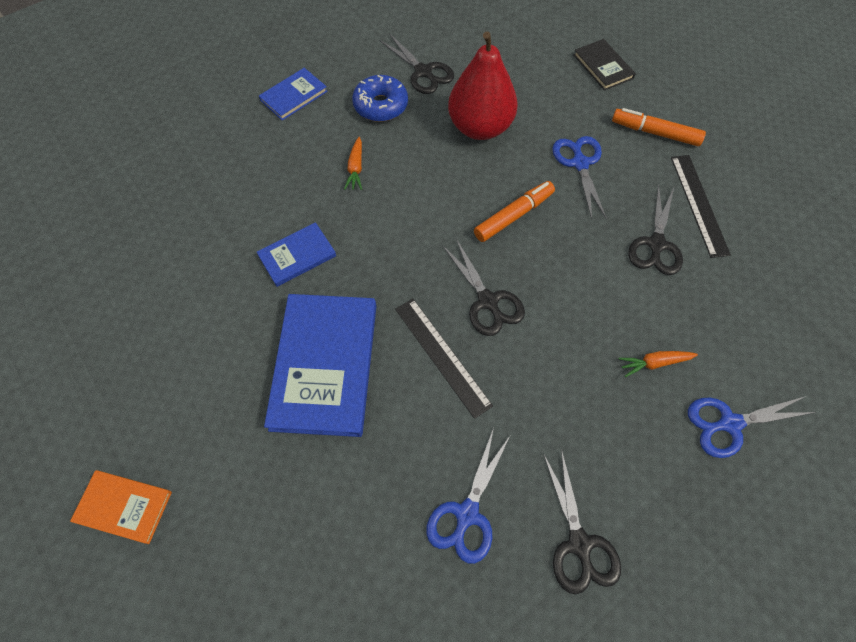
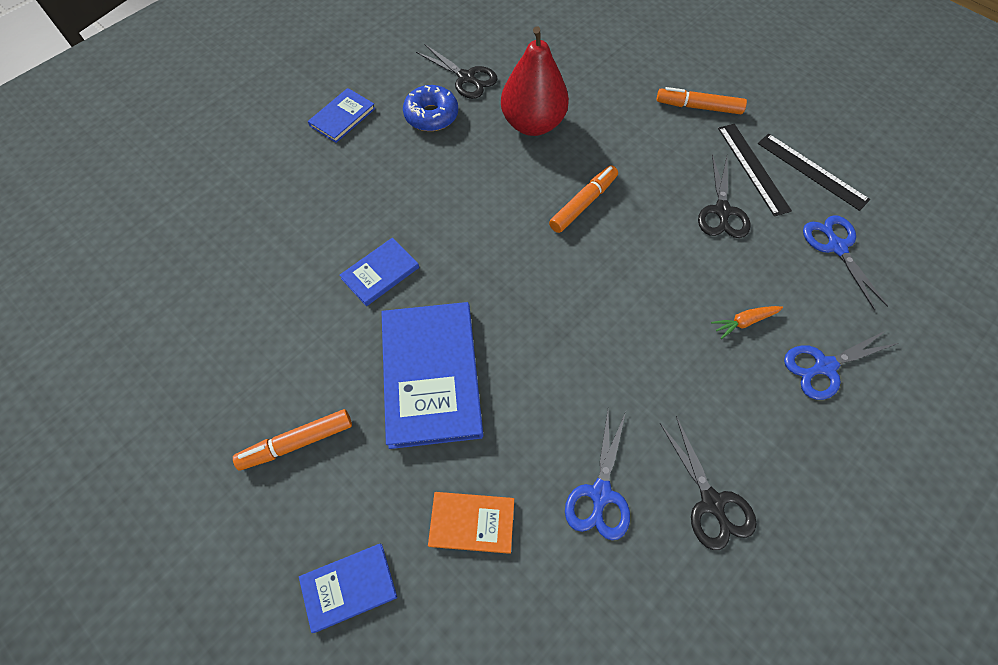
camera: 10 degrees left, 0 degrees up
orange book [70,470,172,544] -> orange book moved to [428,492,514,554]
orange carrot [344,137,362,190] -> none
black ruler [395,299,493,419] -> black ruler moved to [758,134,870,211]
black scissors [442,239,525,336] -> none
blue scissors [552,136,607,219] -> blue scissors moved to [803,215,888,311]
black book [574,39,636,91] -> none
none -> orange marker [233,409,352,470]
none -> blue book [299,544,397,633]

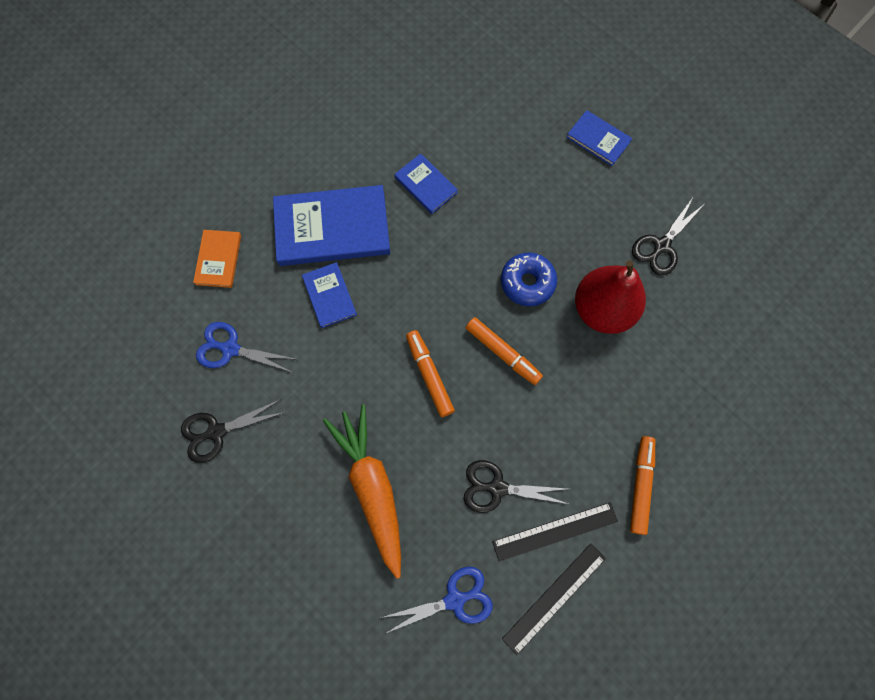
camera: 90 degrees right, 10 degrees up
orange marker [233,409,352,470] -> orange marker moved to [406,330,455,417]
blue book [299,544,397,633] -> blue book moved to [302,262,357,328]
blue donut [403,85,458,131] -> blue donut moved to [501,253,557,306]
orange carrot [711,306,783,339] -> orange carrot [323,404,401,579], size x2.45
blue scissors [784,331,899,400] -> none

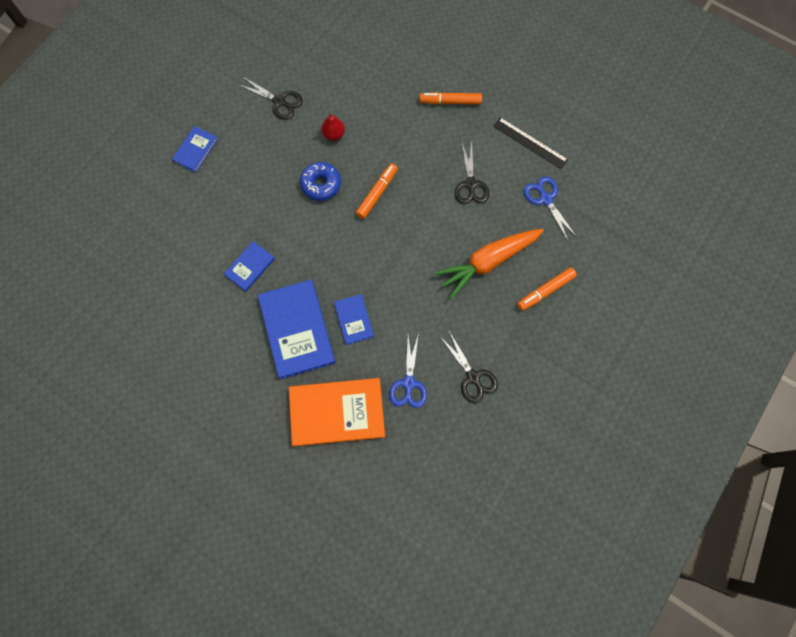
camera: 100 degrees left, 0 degrees up
orange book [193,230,241,288] -> orange book [289,378,385,446], size x1.94
blue book [302,262,357,328] -> blue book turned 75 degrees counterclockwise [334,294,374,345]
orange marker [406,330,455,417] -> orange marker moved to [517,267,577,311]
black ruler [492,502,618,561] -> none
red pear [575,260,646,334] -> red pear [322,114,345,141], size x0.49

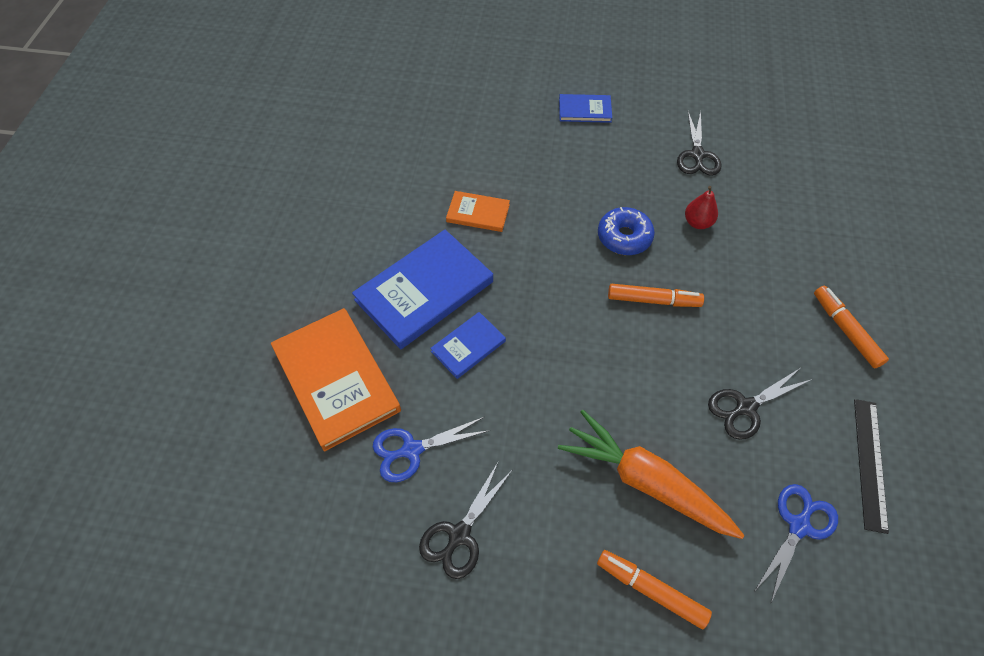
camera: 65 degrees right, 15 degrees down
blue book [224,241,275,291] -> orange book [446,191,510,232]

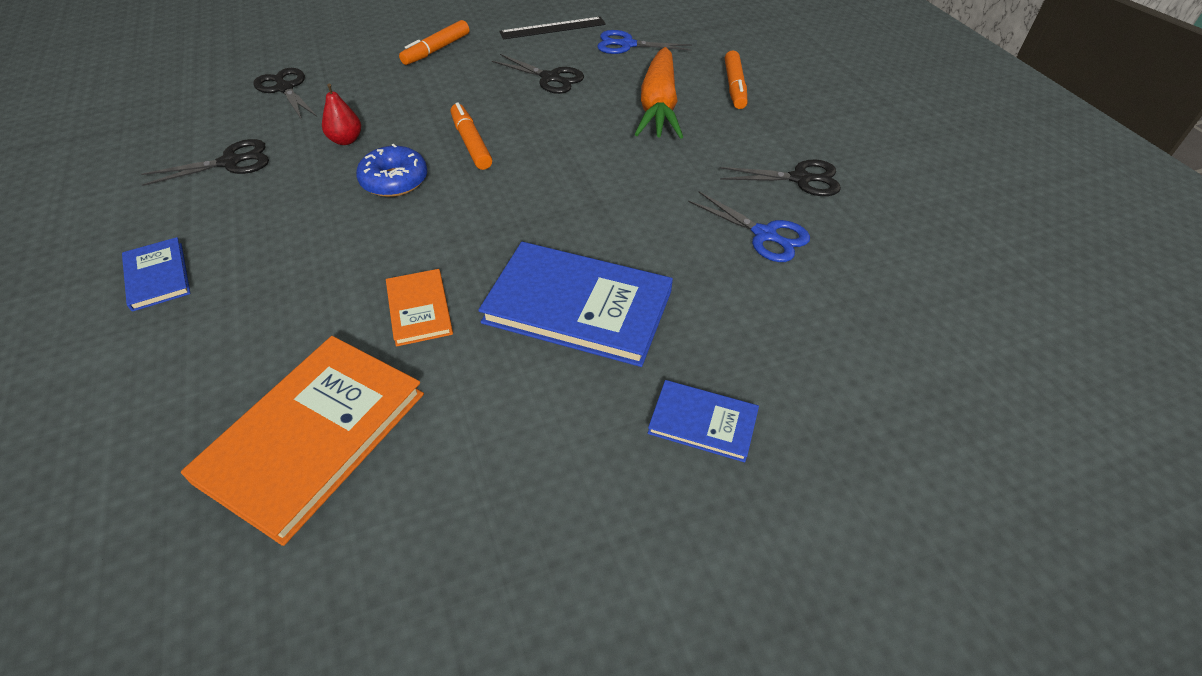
camera: 120 degrees left, 10 degrees down
orange book [271,308,401,451] -> orange book moved to [181,336,424,546]
blue book [430,312,506,379] -> blue book moved to [648,380,759,462]
none -> black scissors [253,68,317,120]

